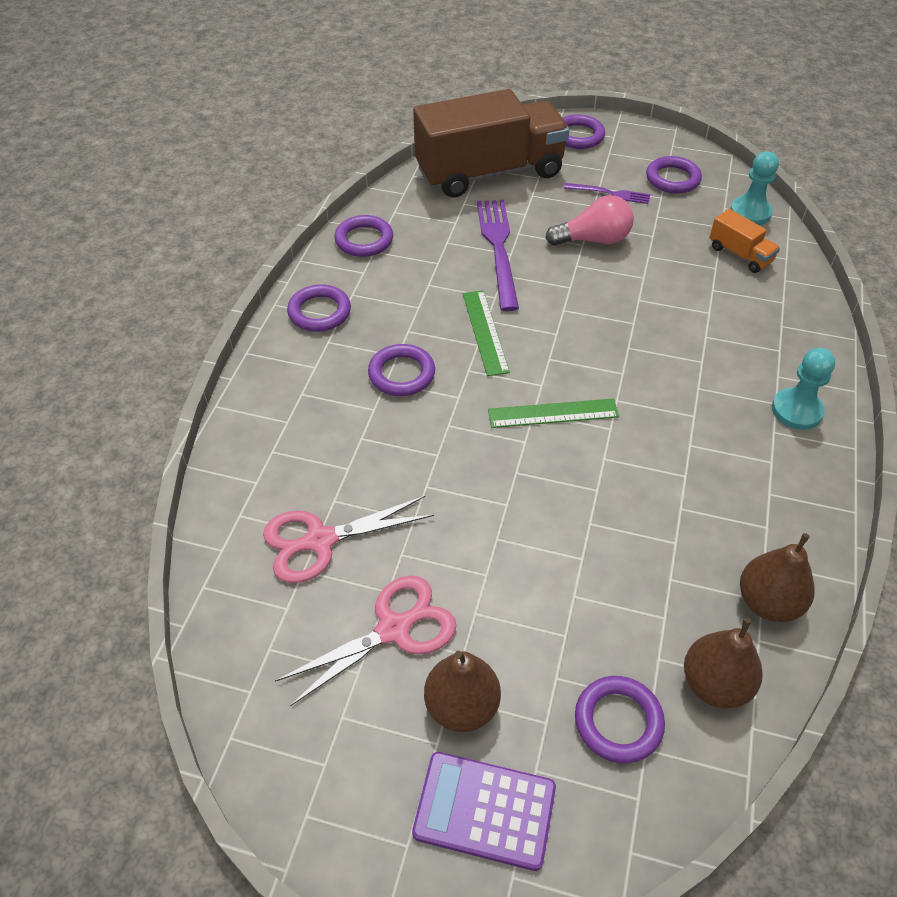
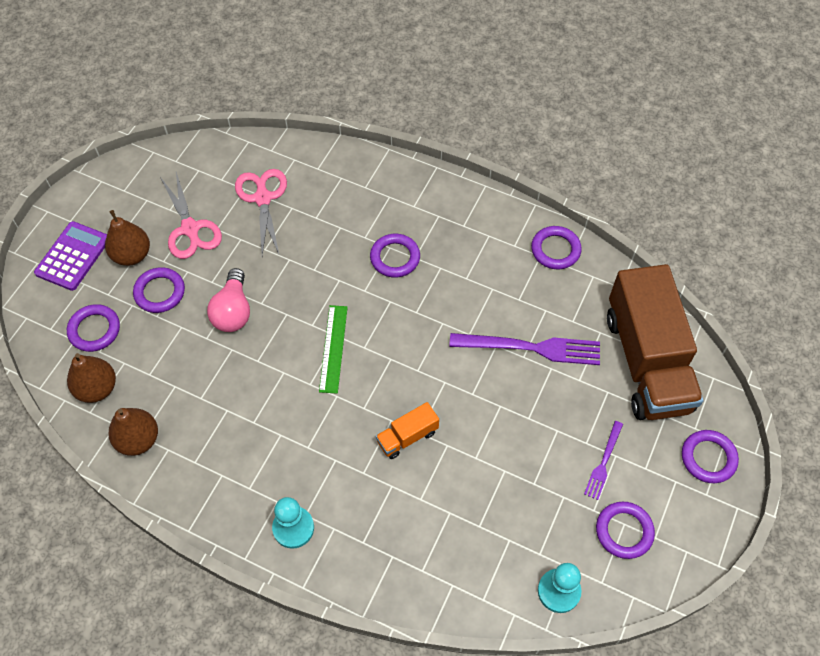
camera: 100 degrees right, 10 degrees up
purple ring [287,284,351,332] -> purple ring moved to [133,267,185,313]
green ruler [463,290,510,376] -> none
pink light bulb [546,195,634,246] -> pink light bulb moved to [207,268,250,332]
orange truck [709,209,780,273] -> orange truck moved to [376,402,439,459]

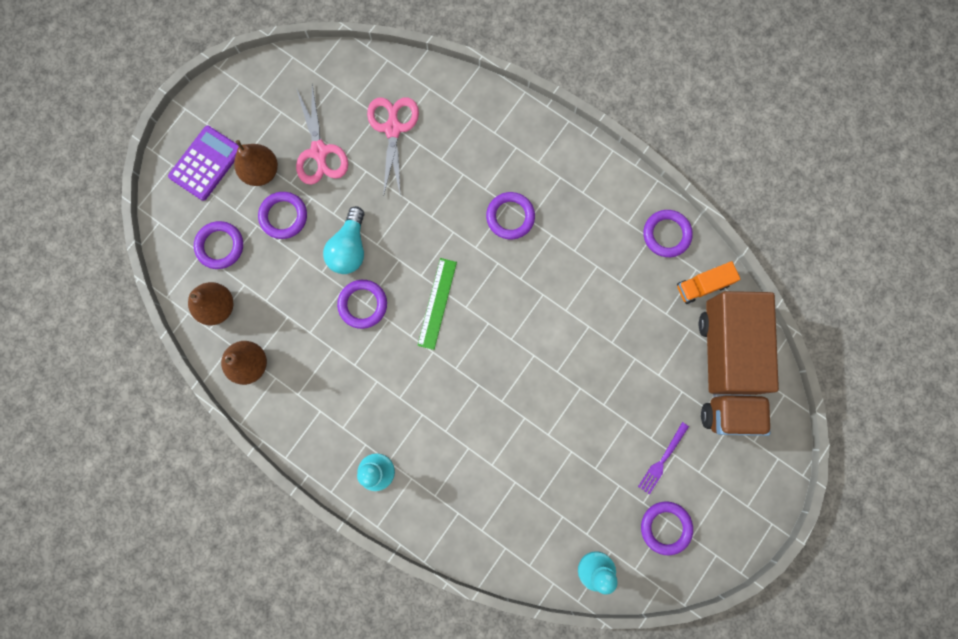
camera: 10 degrees right, 20 degrees up
pink light bulb [207,268,250,332] -> turquoise light bulb [323,206,364,274]
orange truck [376,402,439,459] -> orange truck moved to [677,261,740,304]
purple fork [449,333,600,365] -> none
purple ring [682,430,739,483] -> purple ring moved to [337,280,387,329]

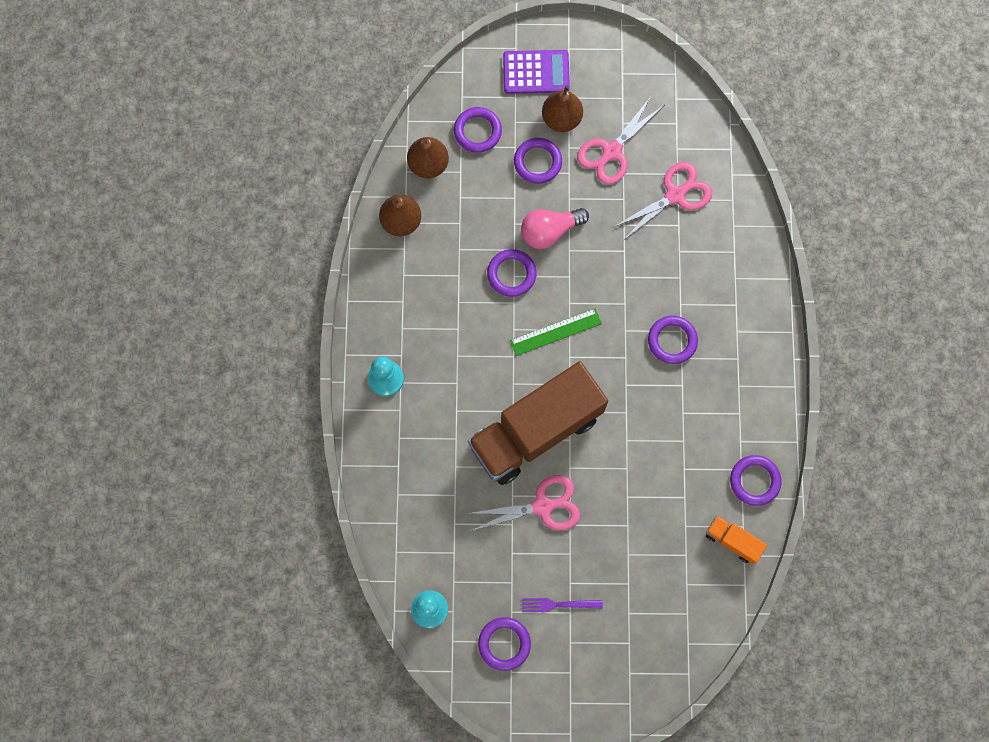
camera: 55 degrees right, 5 degrees down
turquoise light bulb [323,206,364,274] -> pink light bulb [521,208,589,249]
brown truck [698,291,779,436] -> brown truck moved to [468,362,608,485]
none -> pink scissors [466,475,581,531]

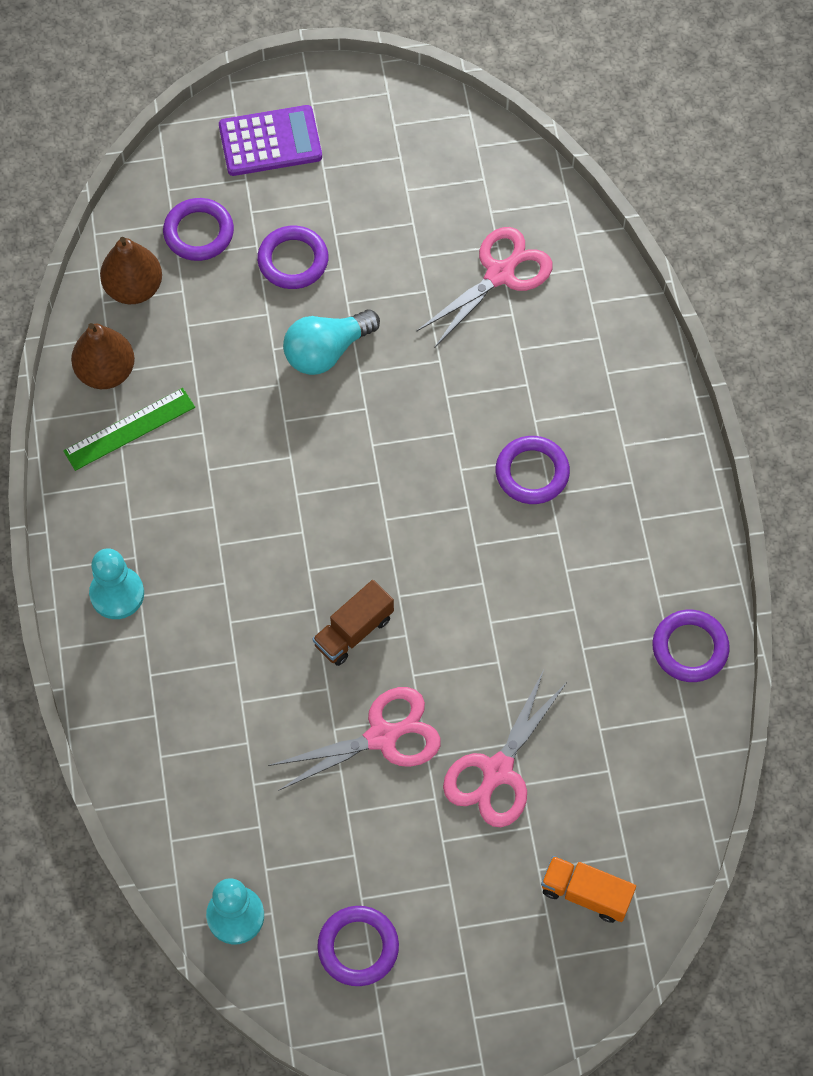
camera: 10 degrees left, 10 degrees down
brown truck [468,362,608,485] -> brown truck [312,580,394,666], size x0.42
purple ring [487,249,537,297] -> none
green ruler [510,308,602,356] -> green ruler moved to [63,388,195,471]
pink light bulb [521,208,589,249] -> turquoise light bulb [283,309,380,375]
purple fork [522,598,603,612] -> none
brown pear [542,85,583,132] -> none
pink scissors [577,95,663,184] -> pink scissors moved to [443,670,568,827]
orange truck [706,515,767,564] -> orange truck moved to [541,856,636,923]

